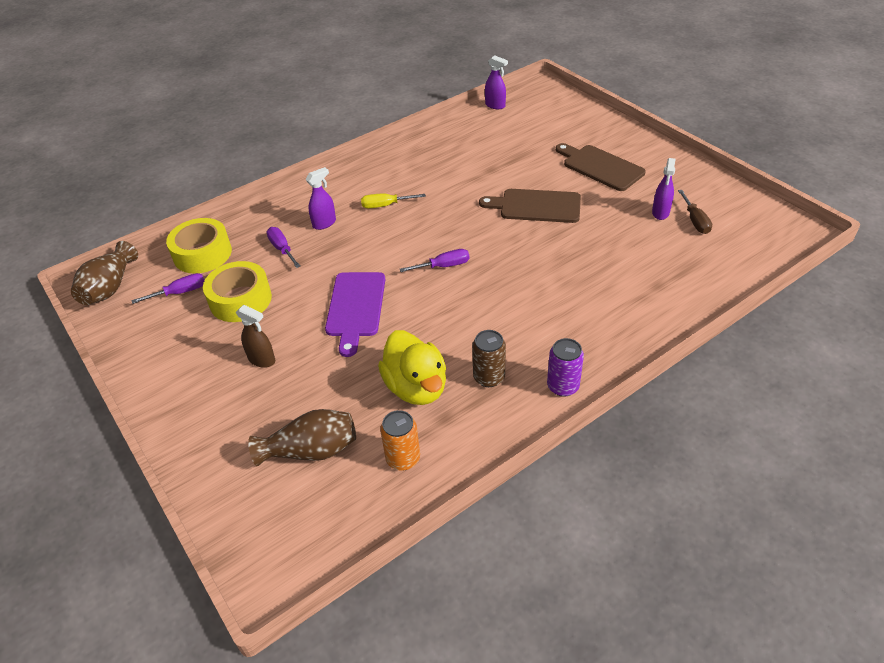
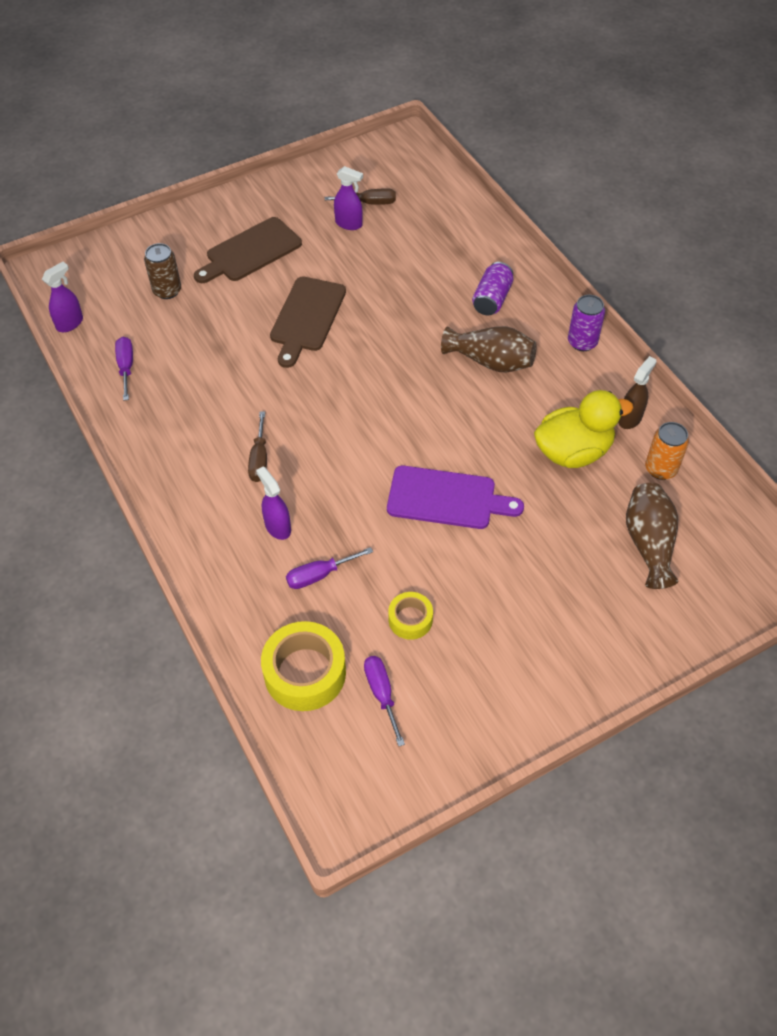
camera: 85 degrees left, 10 degrees up
brown vase [71,241,138,305] -> brown vase moved to [441,326,537,372]
yellow tape [203,261,272,322] -> yellow tape [388,592,433,640], size x0.56
brown spray bottle [236,305,275,368] -> brown spray bottle moved to [618,356,657,429]
yellow screwdriver [361,194,426,208] -> brown screwdriver [248,411,267,482]
purple screwdriver [400,249,469,272] -> purple screwdriver moved to [115,337,133,401]
brown can [472,330,506,387] -> brown can moved to [144,243,181,299]
none -> purple can [472,262,513,316]

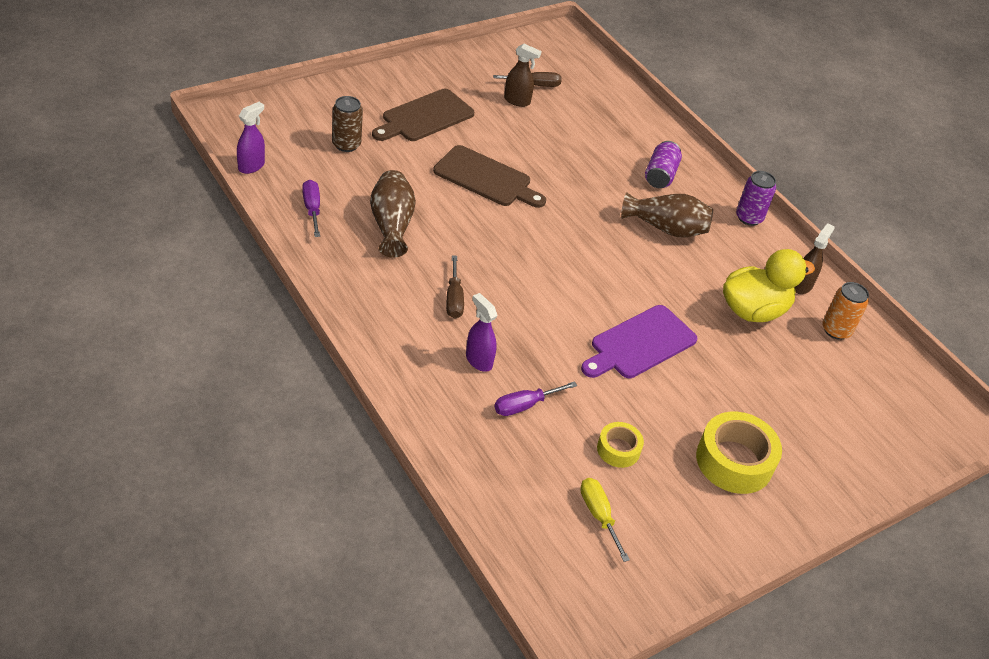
camera: 10 degrees left, 10 degrees down
yellow tape [261,621,346,711] -> yellow tape moved to [696,412,782,494]
brown cutting board [270,276,346,368] -> brown cutting board turned 75 degrees counterclockwise [433,145,546,208]
purple spray bottle [334,166,363,230] -> brown spray bottle [504,44,542,107]
purple screwdriver [364,656,405,746] -> yellow screwdriver [580,478,630,562]
purple cutting board [387,466,524,529] -> purple cutting board turned 135 degrees clockwise [581,305,698,378]
brown vase [626,483,678,589] -> brown vase moved to [370,170,416,258]

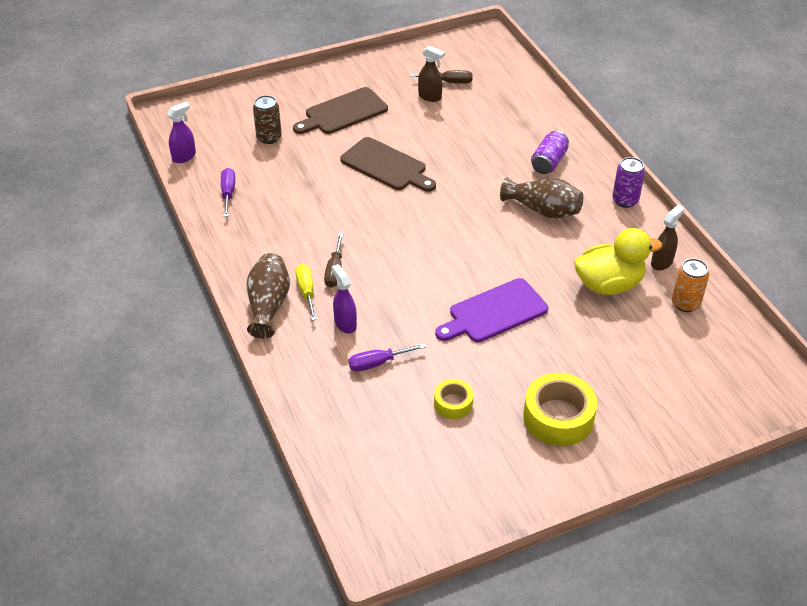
camera: 15 degrees right, 0 degrees up
brown vase [370,170,416,258] -> brown vase moved to [247,253,290,338]
yellow screwdriver [580,478,630,562] -> yellow screwdriver moved to [295,264,317,320]

